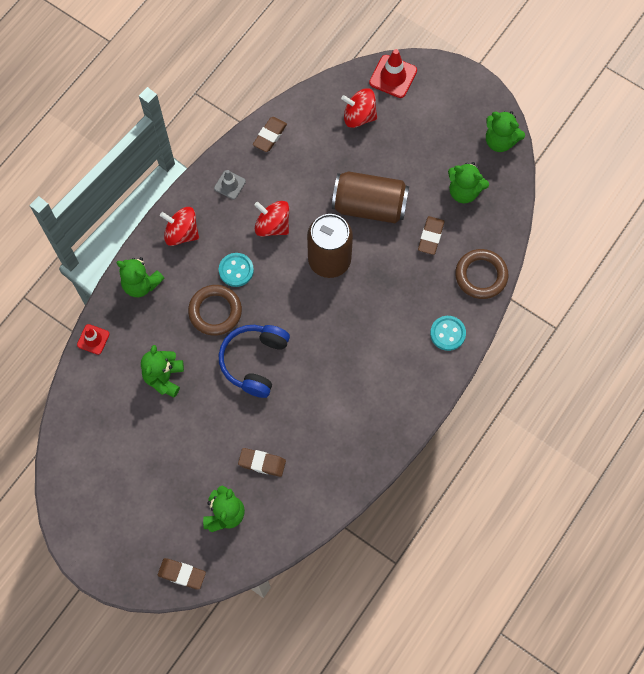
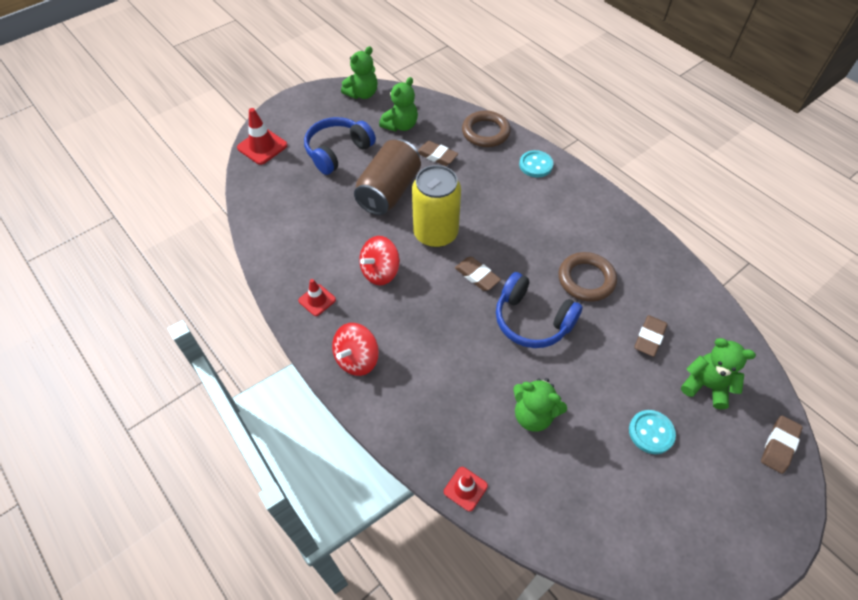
camera: 75 degrees left, 15 degrees down
green teddy bear [116,257,165,297] -> none
brown ring [188,285,242,336] -> brown ring moved to [558,252,617,302]
grey traffic cone [214,170,246,199] -> red traffic cone [298,279,336,316]
turquoise button [219,253,254,287] -> turquoise button moved to [629,410,676,454]
brown eraser [253,117,287,152] -> brown eraser moved to [455,257,501,291]
brown can [307,214,353,278] -> yellow can [412,165,461,248]
red spinning top [341,88,377,128] -> none
none -> blue headphones [304,117,376,175]

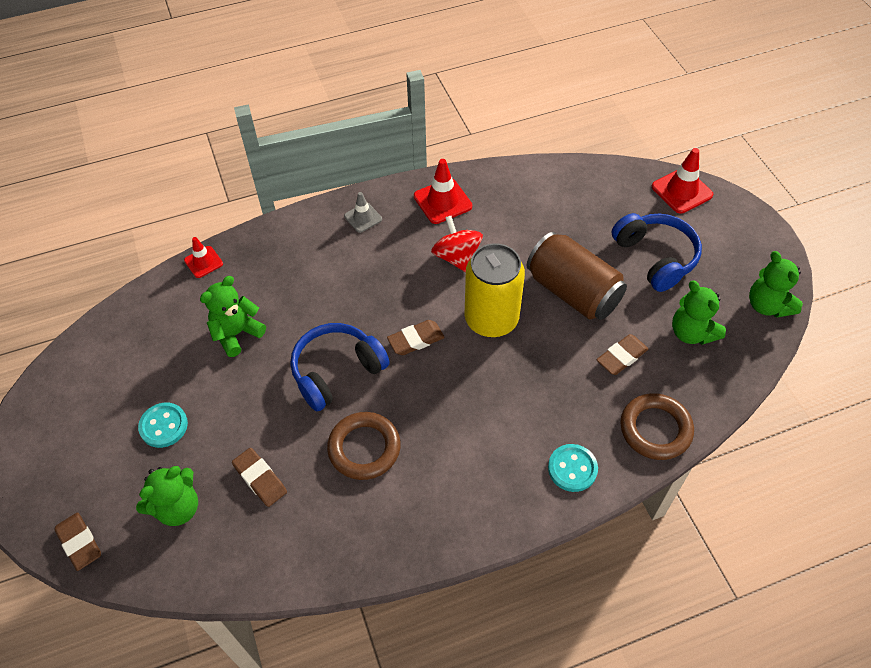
camera: 110 degrees right, 0 degrees up
red traffic cone [298,279,336,316] -> red traffic cone [414,159,472,224], size x1.60
red spinning top [332,323,379,376] -> grey traffic cone [344,192,382,233]

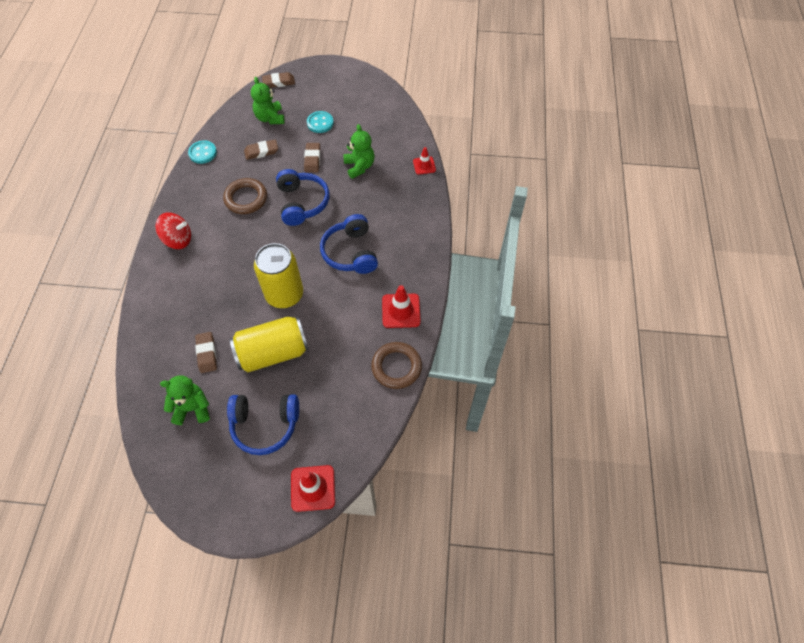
camera: 115 degrees right, 5 degrees up
grey traffic cone [344,192,382,233] -> none
brown eraser [387,320,445,355] -> brown eraser moved to [304,143,320,173]
red spinning top [431,216,483,272] -> red spinning top moved to [155,213,191,249]
brown can [526,232,627,320] -> yellow can [230,316,309,372]
turquoise button [548,444,598,492] -> turquoise button moved to [188,140,217,164]
brown ring [620,393,694,460] -> brown ring moved to [371,342,422,389]
green teddy bear [749,251,803,318] -> none
none -> blue headphones [320,214,378,274]

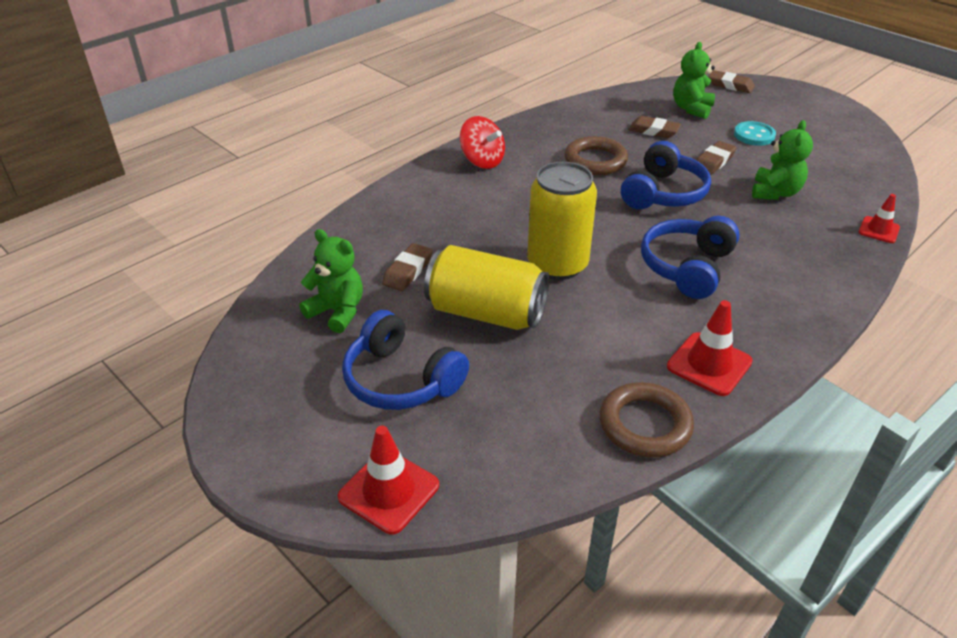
camera: 40 degrees right, 20 degrees down
turquoise button [188,140,217,164] -> none

